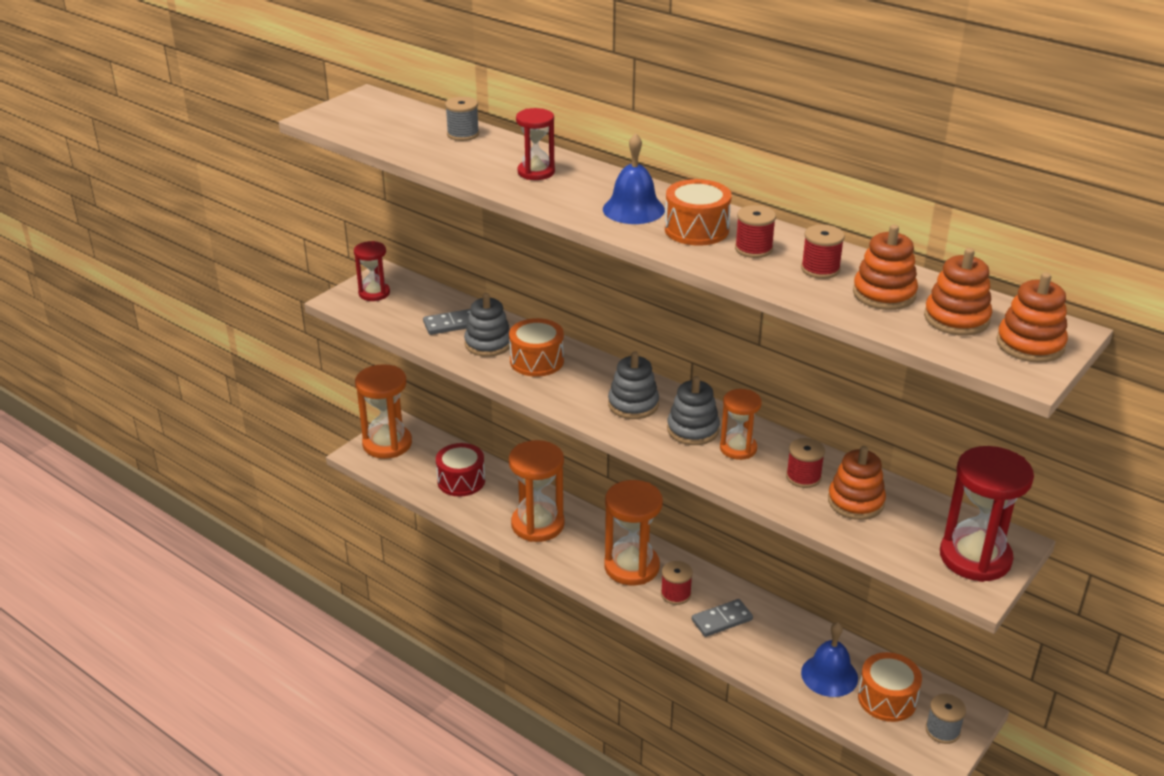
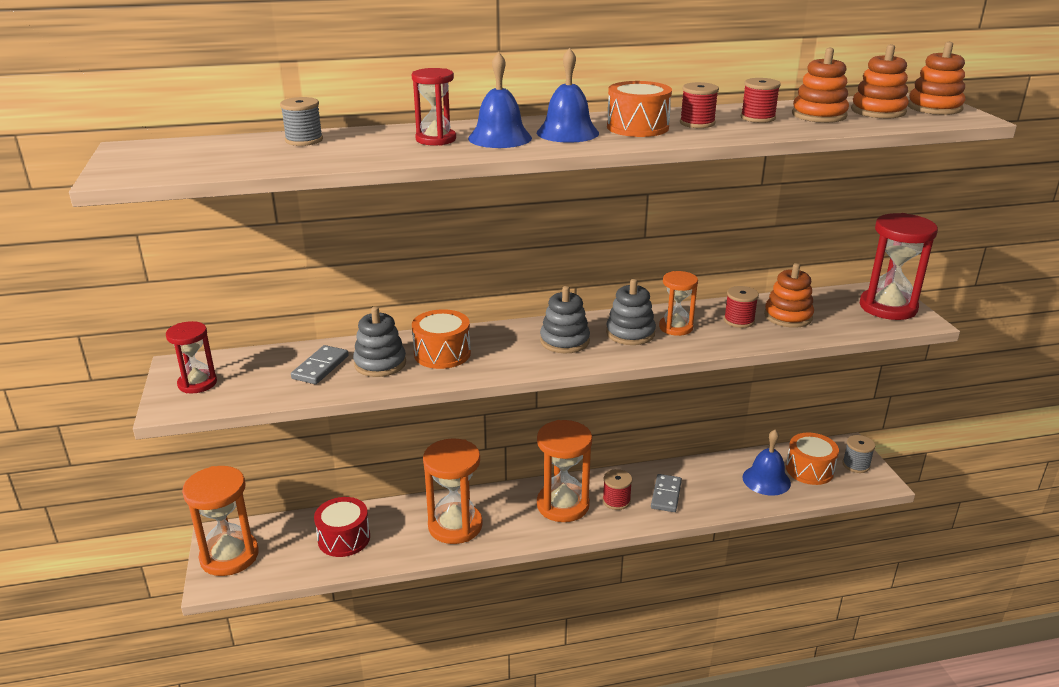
camera: 50 degrees left, 5 degrees down
none -> blue bell [468,52,532,148]

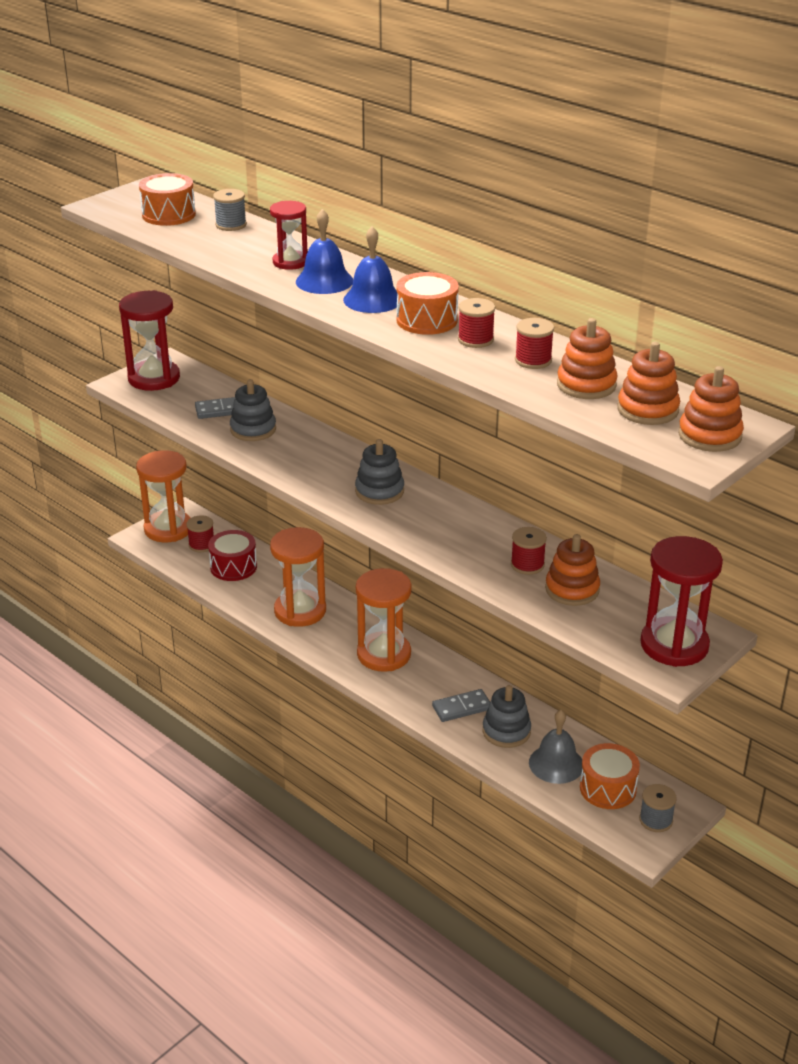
camera: 55 degrees right, 5 degrees up
red hourglass [166,321,217,393] -> red hourglass [119,290,180,391], size x1.71
orange drum [412,309,471,369] -> orange drum moved to [139,173,196,226]
red spool [603,469,632,510] -> red spool moved to [186,515,214,552]
grey stacking toy [606,279,656,345] -> grey stacking toy moved to [483,685,531,748]
orange hourglass [659,271,698,336] -> none
blue bell [742,430,791,496] -> grey bell [529,710,582,784]

